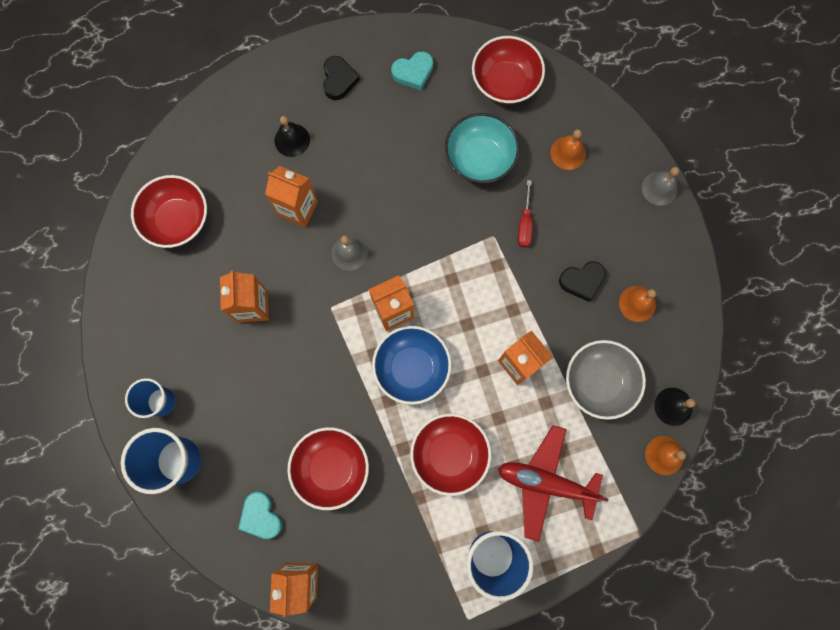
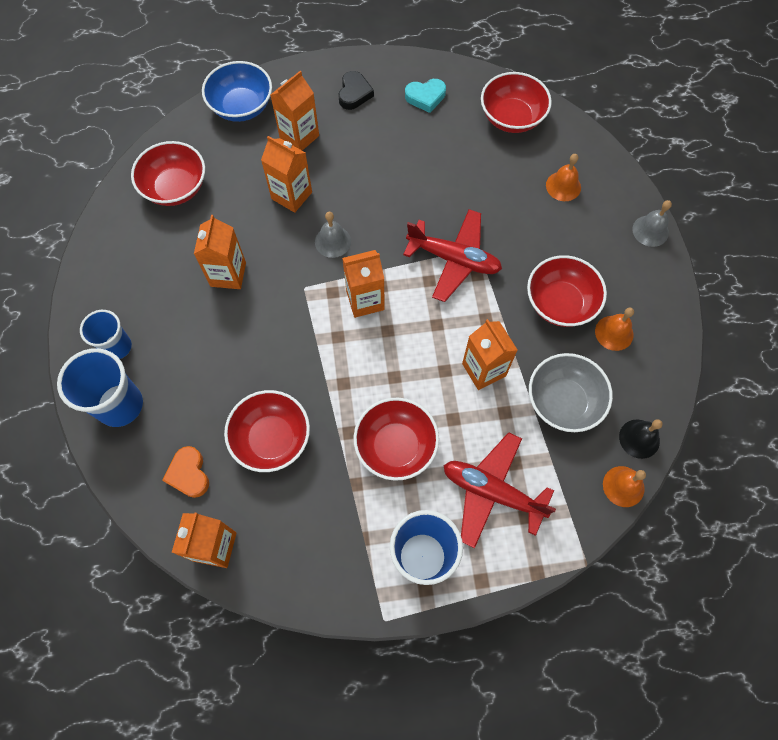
camera: 10 degrees right, 10 degrees down
turquoise heart [238,491,282,539] -> orange heart [162,446,209,498]
black bell [275,116,310,157] -> orange carton [271,71,319,151]
blue bowl [372,326,451,405] -> blue bowl moved to [202,61,272,122]
turquoise bowl [445,113,520,183] -> none
red screwdriver [518,180,533,248] -> none
black heart [559,261,606,302] -> red bowl [527,255,607,327]
none -> red plane [403,209,502,302]

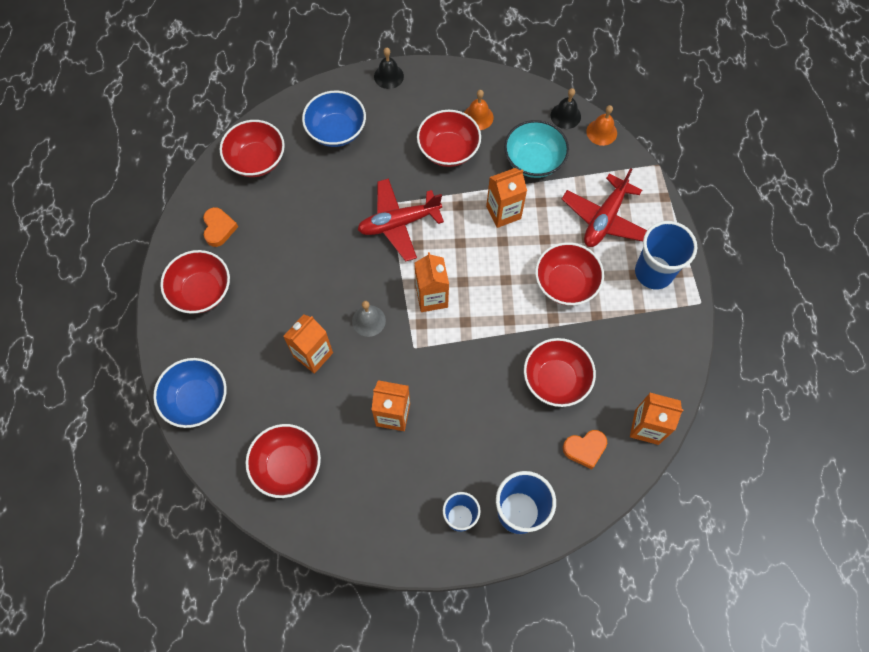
camera: 85 degrees left, 0 degrees up
orange carton [271,71,319,151] -> none
black heart [338,71,374,110] -> red bowl [160,250,230,314]
red plane [403,209,502,302] -> red plane turned 135 degrees counterclockwise [358,178,444,262]
turquoise heart [405,79,446,113] -> orange heart [203,207,238,247]
grey bowl [529,353,613,432] -> turquoise bowl [504,120,569,178]
orange bell [546,154,581,201] -> blue bowl [302,91,366,147]
grey bell [632,200,672,247] -> black bell [374,48,404,89]

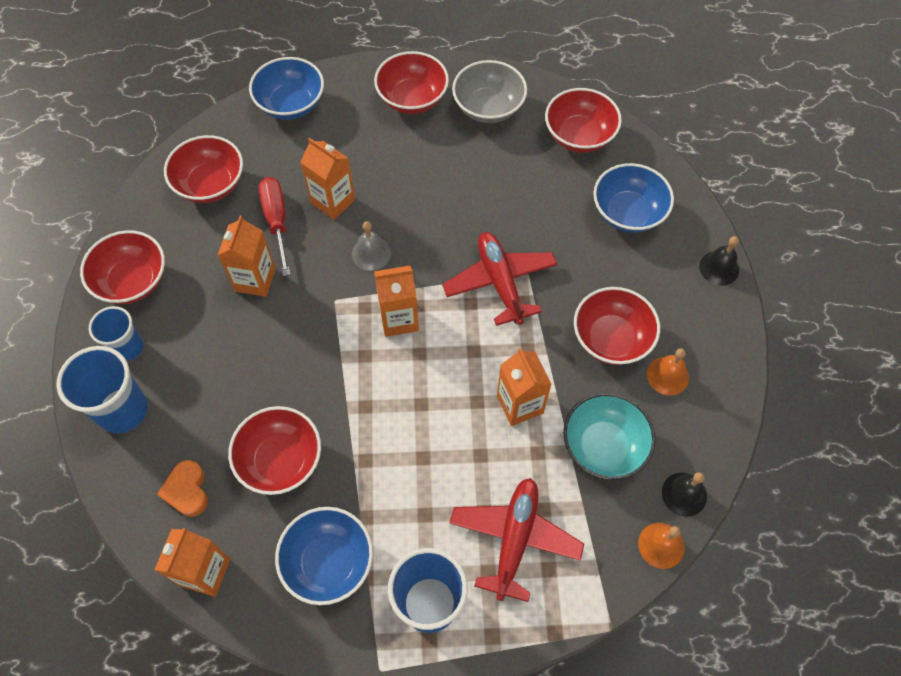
camera: 90 degrees right, 5 degrees down
orange heart [203,207,238,247] -> grey bowl [452,60,527,123]
red bowl [535,242,604,305] -> red bowl moved to [80,230,165,304]
red plane [562,168,647,247] -> red plane turned 75 degrees clockwise [449,478,584,602]
none -> red screwdriver [258,177,291,276]
none -> blue bowl [275,507,373,605]

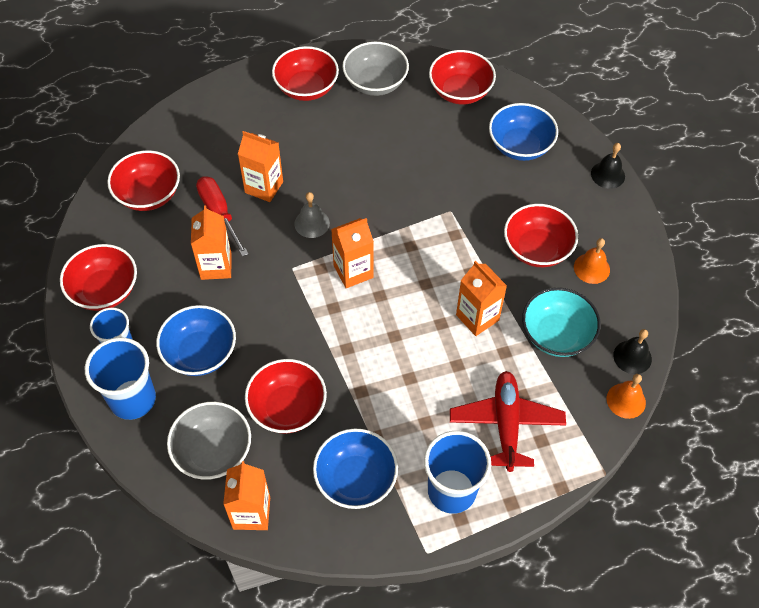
camera: 15 degrees left, 5 degrees down
orange heart [157,460,208,517] -> grey bowl [167,402,251,480]
blue bowl [249,57,324,120] -> blue bowl moved to [156,305,236,376]
red plane [442,232,558,326] -> none

